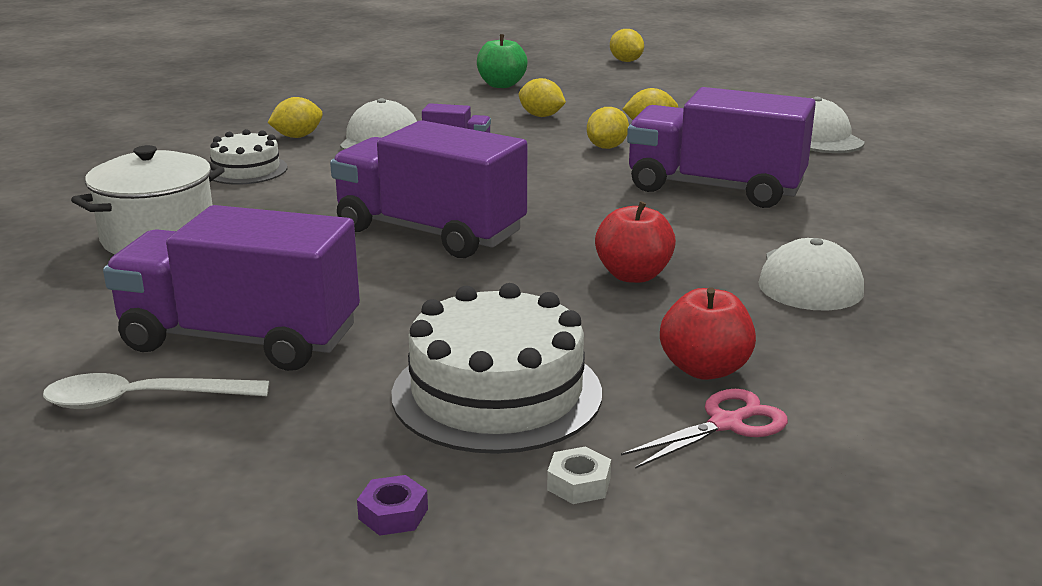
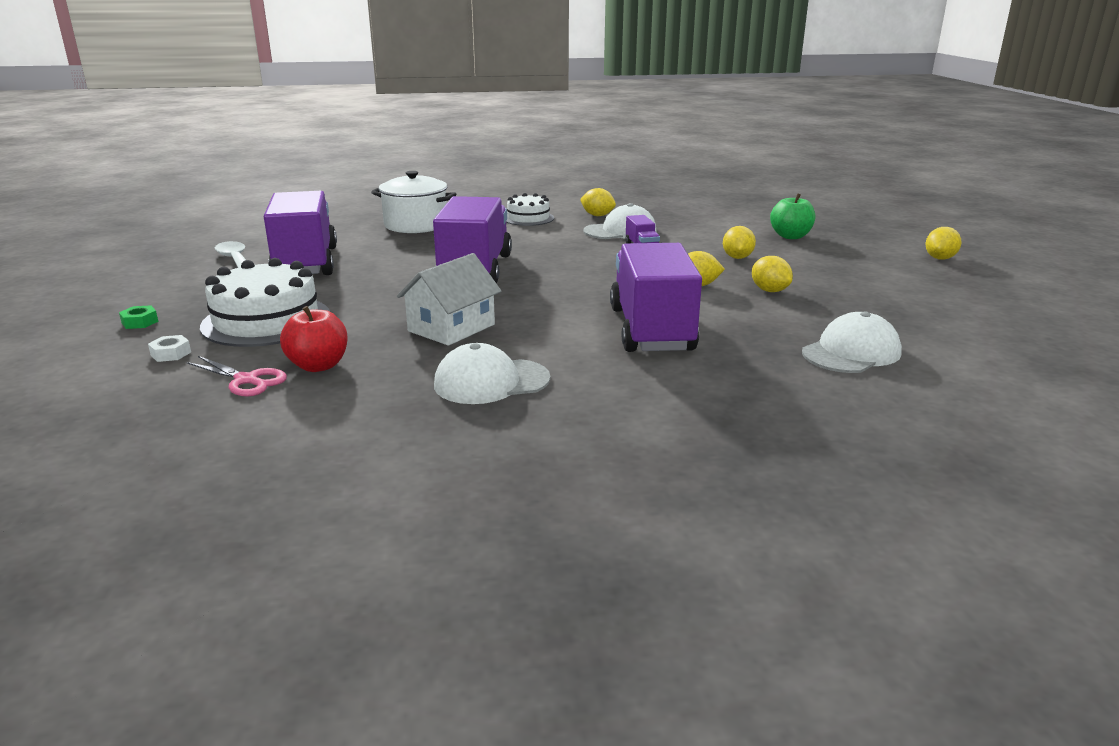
camera: 65 degrees right, 0 degrees up
purple nut [357,475,428,536] -> green nut [119,305,158,329]
red apple [595,201,676,283] -> white house [397,253,501,346]

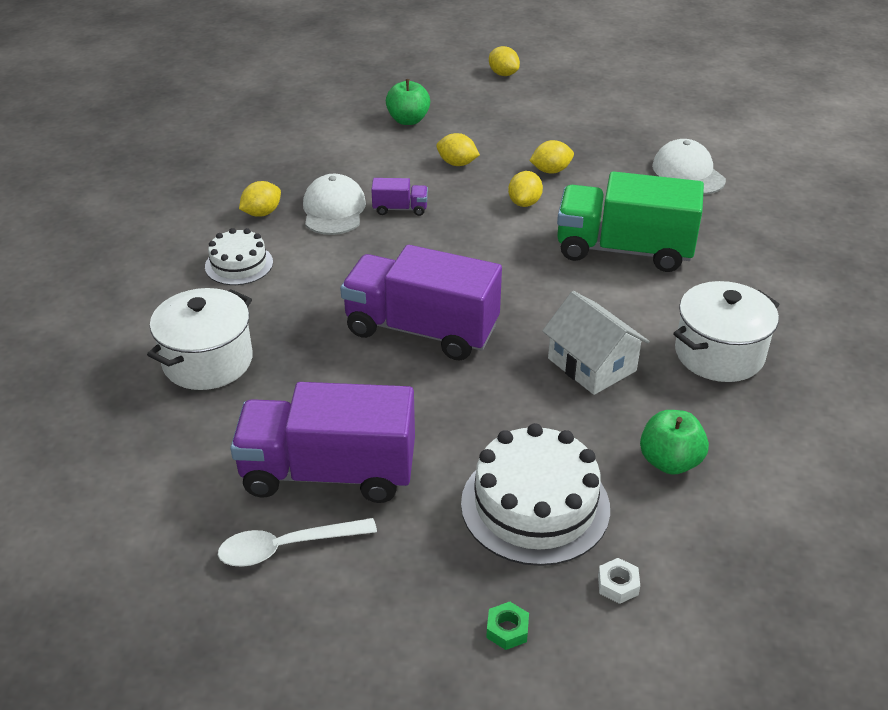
camera: 75 degrees left, 15 degrees up
pink scissors [187,356,287,396] -> none
red apple [280,306,348,372] -> green apple [640,410,709,475]
white cap [434,343,550,404] -> white pot [673,281,780,382]
purple truck [610,243,702,352] -> green truck [557,171,704,272]

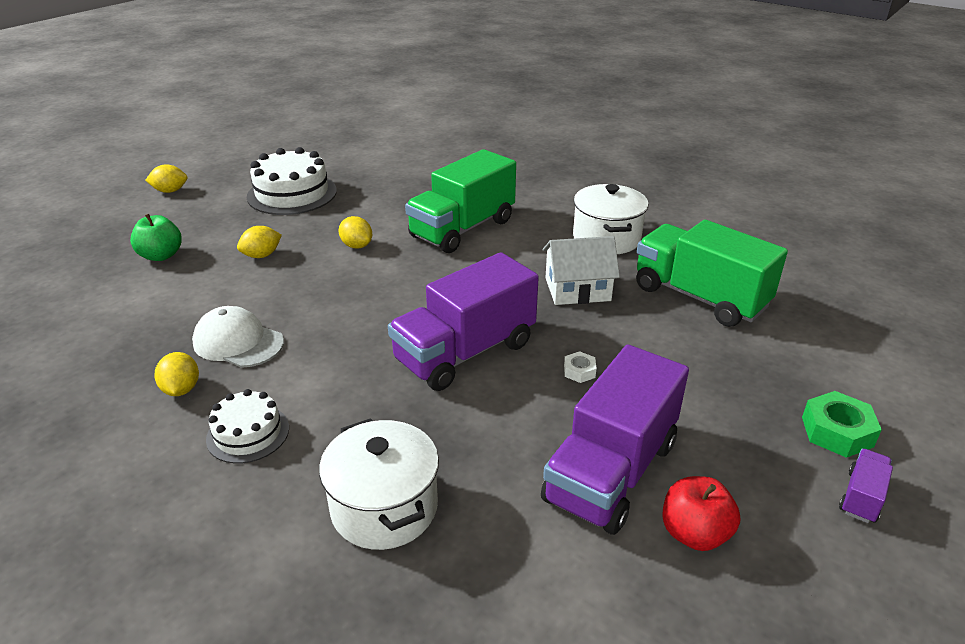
camera: 60 degrees left, 5 degrees down
white spoon [218,518,377,567] -> red apple [662,476,740,551]
purple truck [371,178,428,216] -> purple truck moved to [839,449,893,523]
white cake [461,423,610,566] -> white cake moved to [247,147,337,215]
green nut [486,602,529,650] -> green nut [802,391,882,458], size x1.82
yellow lemon [529,140,574,174] -> none
white nut [598,558,640,604] -> white nut moved to [564,351,597,383]
green apple [640,410,709,475] -> green truck [636,220,788,327]
white cap [652,139,726,195] -> none

